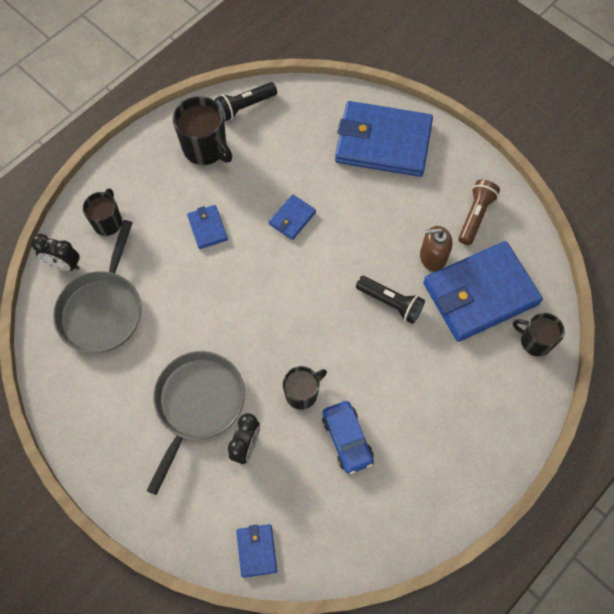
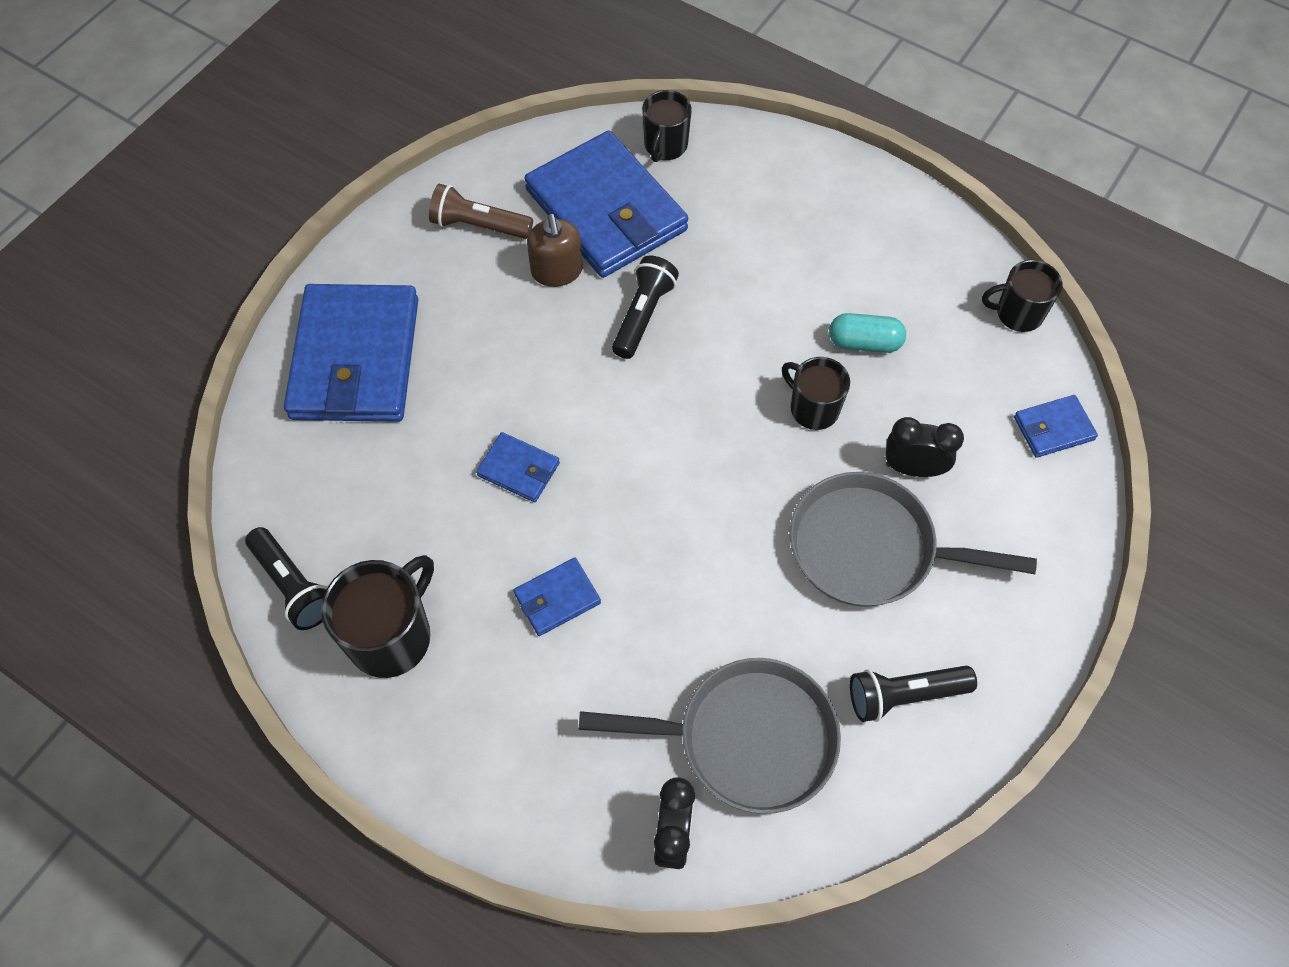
camera: 100 degrees left, 5 degrees down
black mug [83,188,122,236] -> black mug moved to [982,260,1063,332]
blue car [322,401,374,474] -> turquoise capsule [829,313,906,353]
none -> black flashlight [850,666,977,722]

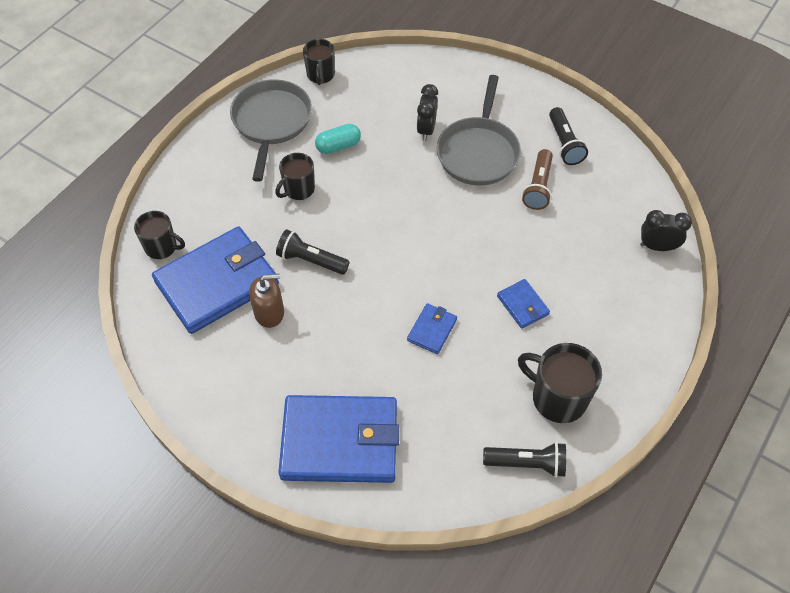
camera: 90 degrees left, 5 degrees down
black flashlight [245,527,327,630] -> black flashlight turned 45 degrees clockwise [483,442,566,477]
brown flashlight [429,184,533,239] -> brown flashlight moved to [522,149,553,210]
grey pan [578,658,841,814] -> grey pan moved to [230,79,312,182]
black mug [782,357,850,430] -> black mug moved to [275,153,315,200]
turquoise capsule [829,313,906,353] -> turquoise capsule turned 60 degrees clockwise [315,124,361,154]
blue wallet [1014,395,1098,458] -> none

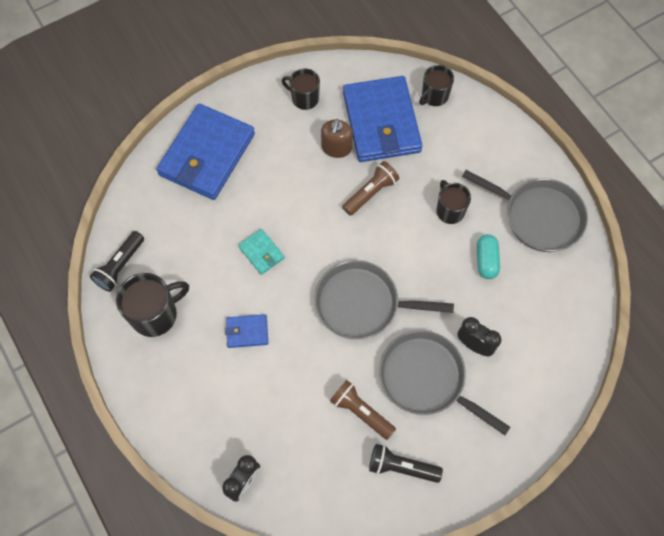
camera: 115 degrees right, 10 degrees up
black flashlight [276,229,349,275] -> brown flashlight [342,161,399,216]
black mug [303,39,335,85] -> black mug moved to [282,68,320,110]
blue wallet [407,303,457,354] -> turquoise wallet [238,229,285,275]
none -> grey pan [314,260,454,339]

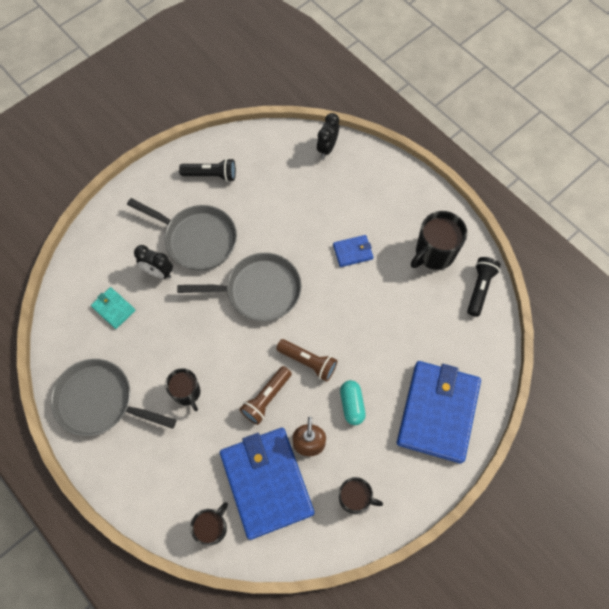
camera: 170 degrees right, 0 degrees up
turquoise wallet [238,229,285,275] -> turquoise wallet moved to [91,287,135,329]
brown flashlight [330,380,396,440] -> brown flashlight moved to [276,339,337,382]
turquoise capsule [477,234,500,279] -> turquoise capsule moved to [340,380,366,425]

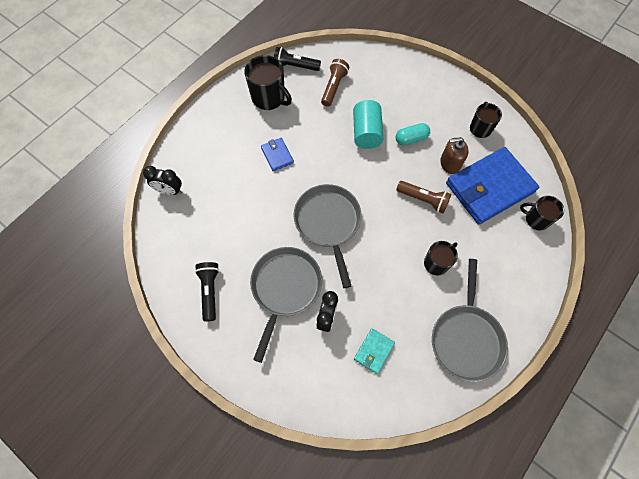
camera: 100 degrees left, 0 degrees up
brown flashlight [276,339,337,382] -> brown flashlight moved to [321,59,349,107]
blue wallet [397,361,481,463] -> none
none -> turquoise cylinder [353,100,383,149]

